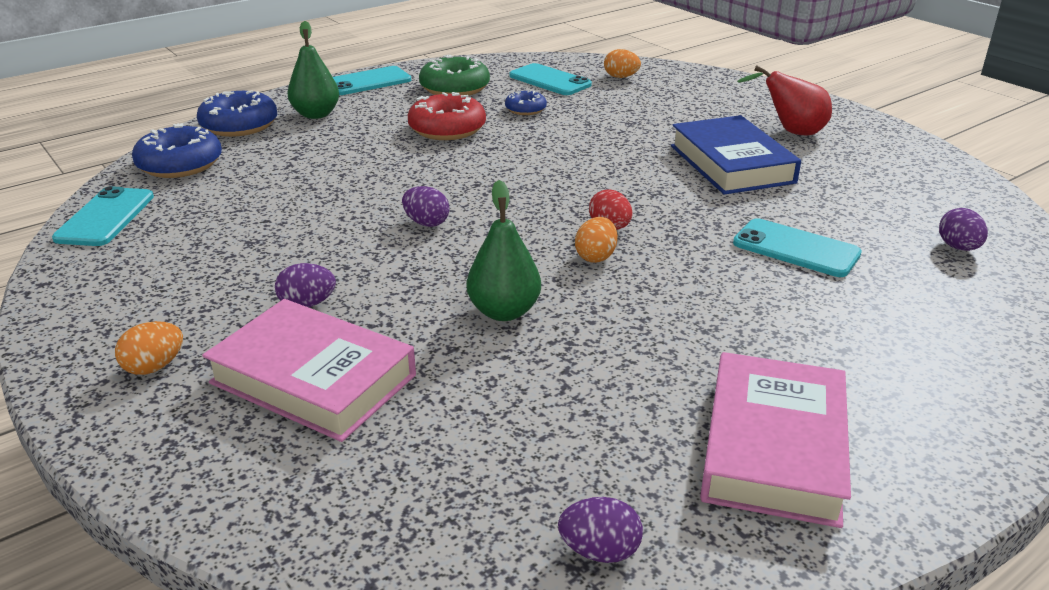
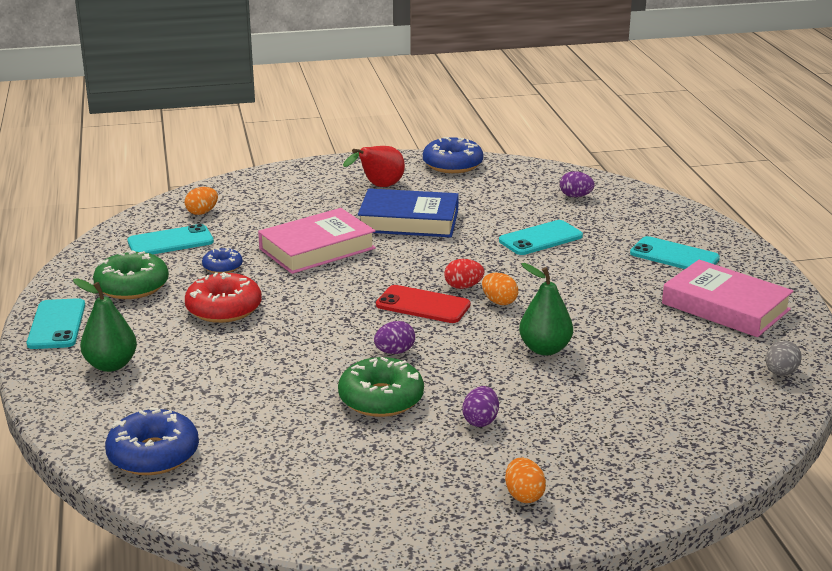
camera: 65 degrees left, 5 degrees down
turquoise phone [52,186,154,246] -> turquoise phone moved to [630,236,720,269]
blue donut [197,90,277,137] -> blue donut moved to [423,137,483,173]
pink book [202,299,416,442] -> pink book moved to [258,208,376,274]
purple egg [558,497,643,563] -> grey egg [766,340,802,376]
none -> green donut [338,357,424,417]
none -> red phone [376,285,470,323]

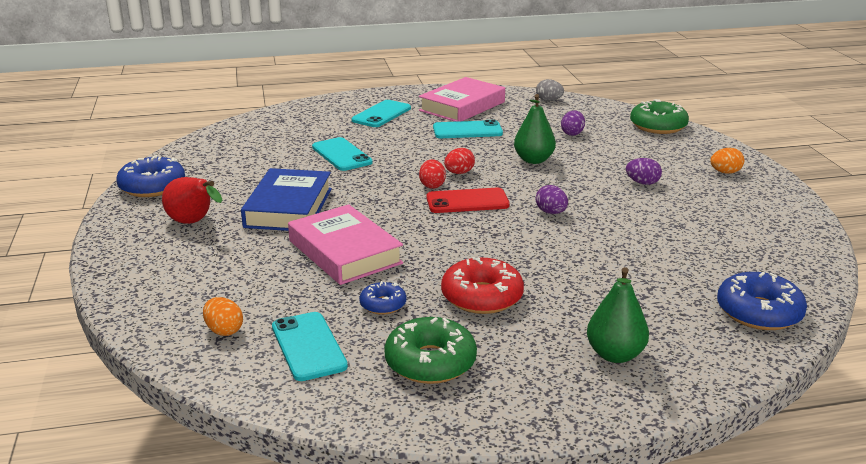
camera: 90 degrees left, 0 degrees up
turquoise phone [27,298,85,349] -> turquoise phone moved to [433,120,503,138]
green donut [338,357,424,417] -> green donut moved to [630,99,689,134]
red phone [376,285,470,323] -> red phone turned 60 degrees clockwise [426,188,510,213]
orange egg [482,273,518,305] -> red egg [444,148,475,174]
purple egg [560,171,595,197] -> purple egg moved to [561,110,585,136]

